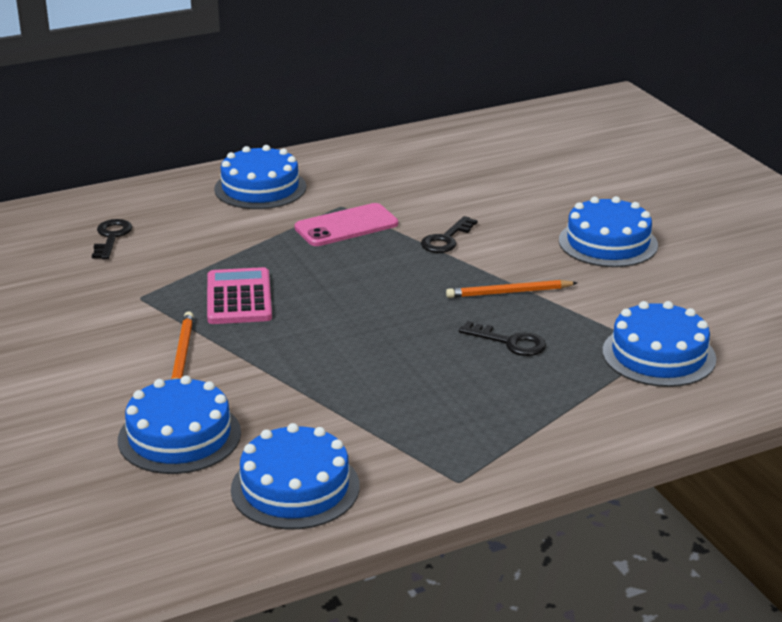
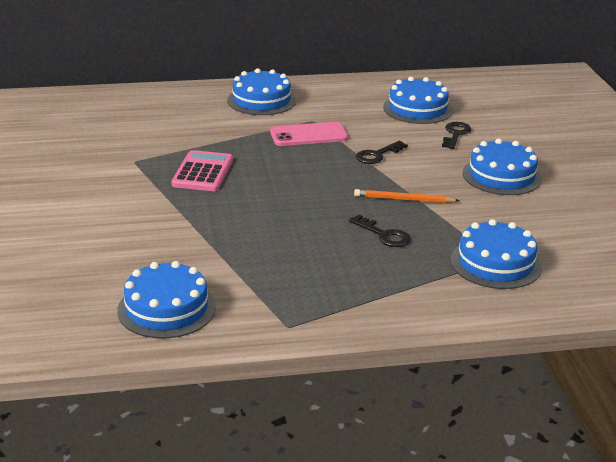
camera: 15 degrees right, 0 degrees up
black key [92,219,132,259] -> black key moved to [442,122,471,149]
blue cake [118,375,241,474] -> blue cake moved to [383,77,453,124]
orange pencil [171,311,194,380] -> none

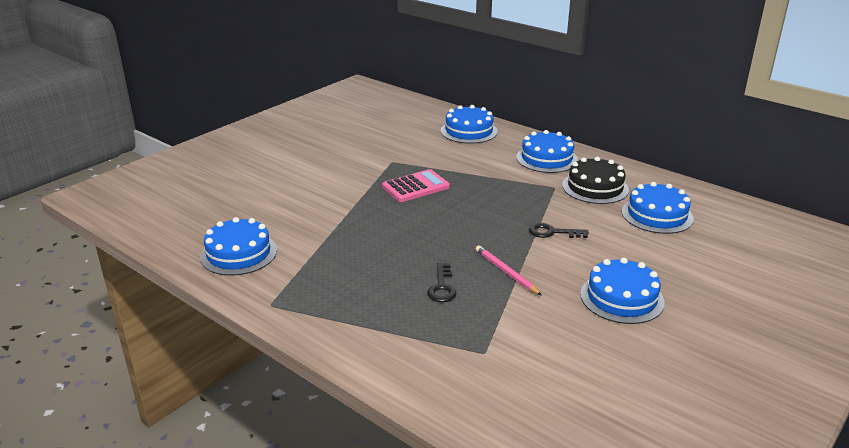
camera: 50 degrees right, 0 degrees up
pink phone [270,122,348,146] -> none
orange pencil [354,189,460,203] -> pink pencil [476,245,542,295]
black key [442,122,471,149] -> none
blue cake [451,219,542,289] -> blue cake moved to [441,105,498,144]
none -> black cake [562,157,629,204]

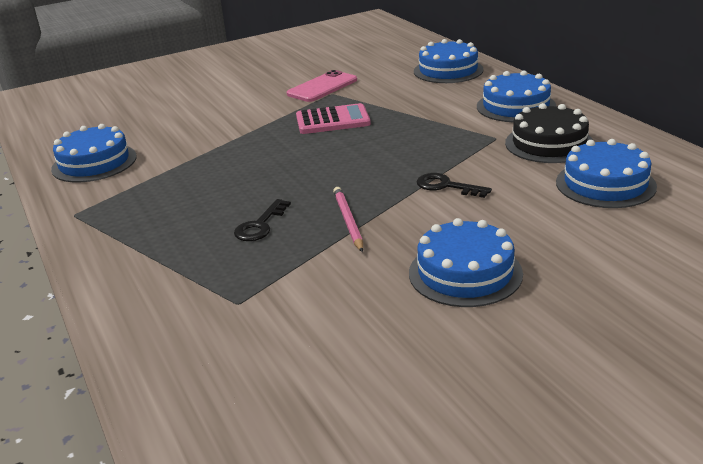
camera: 25 degrees right, 0 degrees up
none -> pink phone [287,70,357,102]

